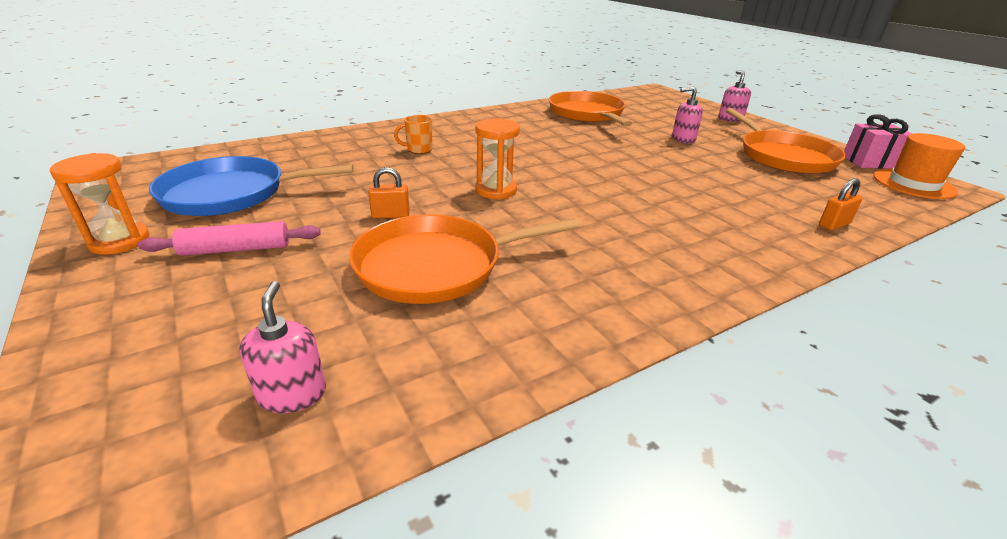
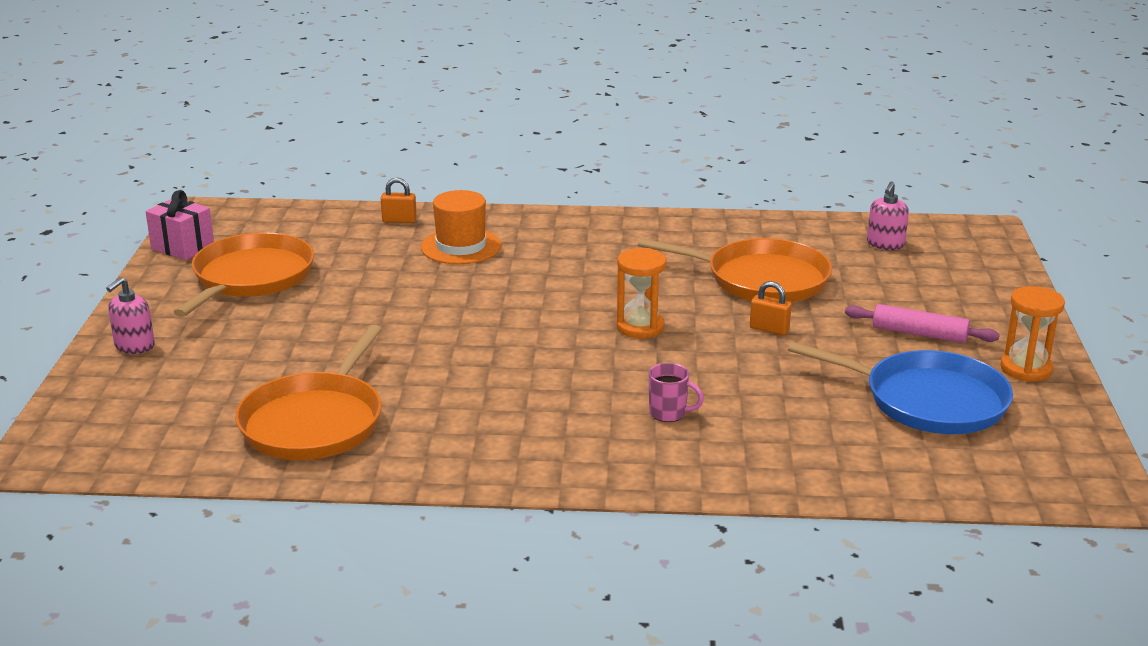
camera: 145 degrees left, 5 degrees down
orange mug [394,115,432,154] -> pink mug [649,363,704,422]
pink soap dispenser [672,86,703,143] -> none
orange hat [874,133,965,199] -> orange hat moved to [421,190,501,264]

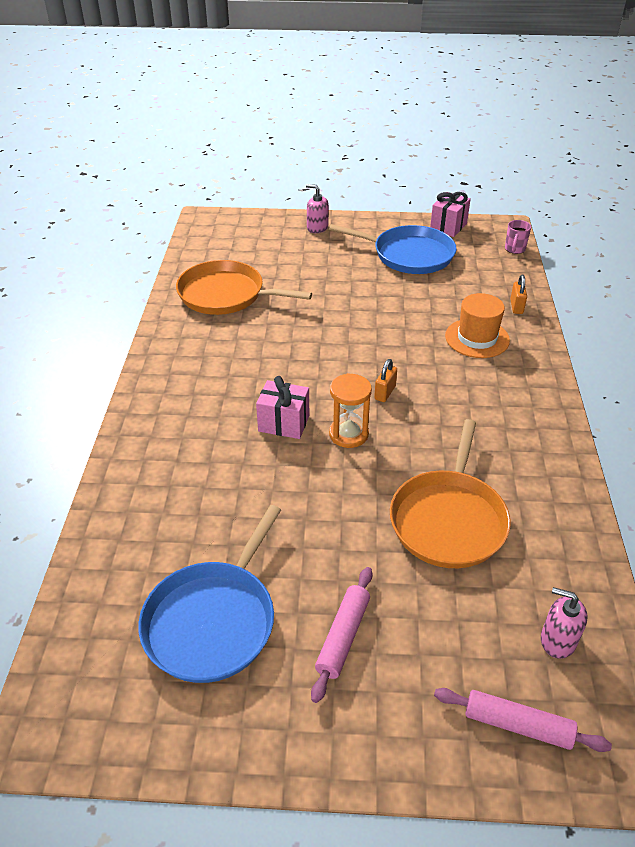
camera: 90 degrees right, 15 degrees up
orange pan [174,232,314,317] -> blue pan [329,224,457,274]
pink mug [649,363,704,422] -> pink mug moved to [505,220,531,254]
orange padlock [750,281,792,335] -> orange padlock moved to [374,359,397,402]
orange hourglass [1000,286,1065,382] -> none
none -> pink gift [256,376,309,439]
none -> pink rolling pin [434,688,612,752]

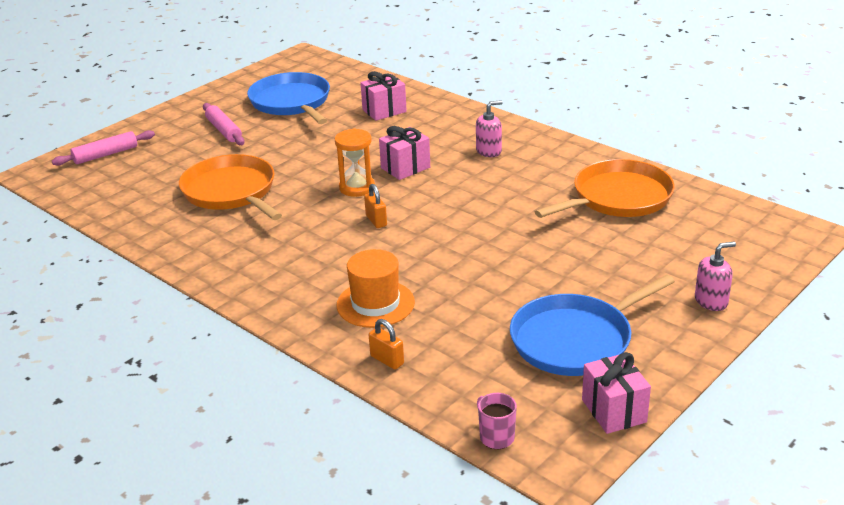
camera: 130 degrees right, 10 degrees down
pink soap dispenser [541,587,588,659] -> pink soap dispenser moved to [476,100,503,157]
none -> pink gift [360,71,407,121]

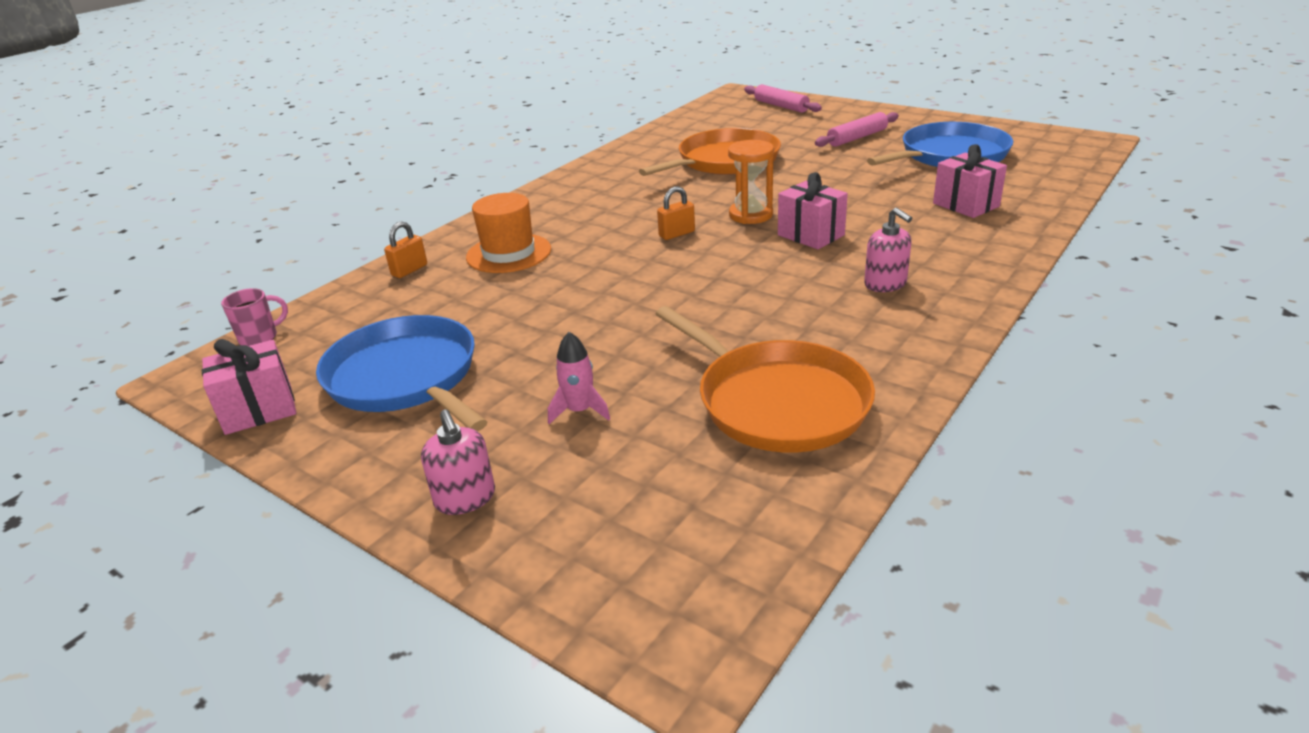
camera: 85 degrees right, 0 degrees up
none -> pink rocket [548,332,610,424]

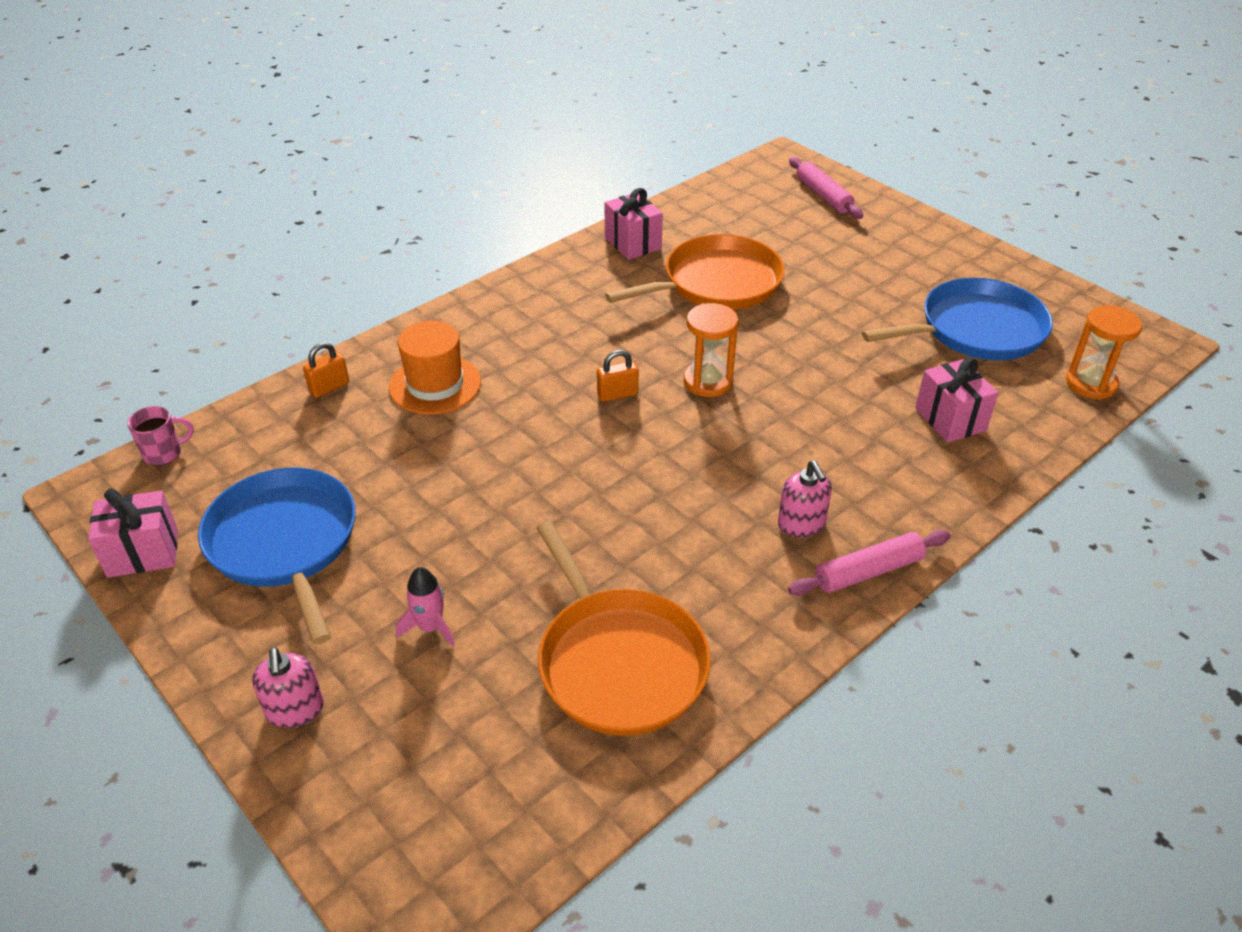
camera: 10 degrees right, 10 degrees up
pink gift [778,172,848,249] -> pink gift moved to [604,188,663,260]
pink rolling pin [815,112,899,147] -> pink rolling pin moved to [788,530,950,596]
none -> orange hourglass [1066,305,1142,400]

